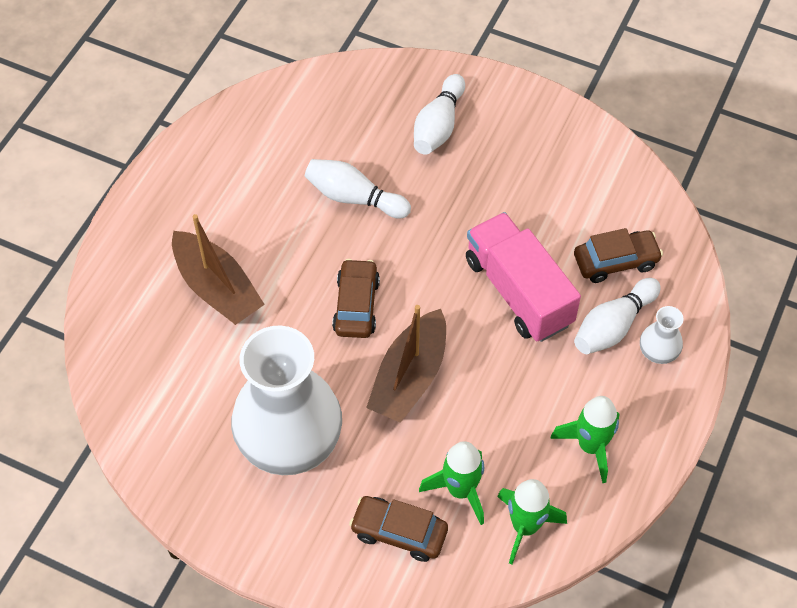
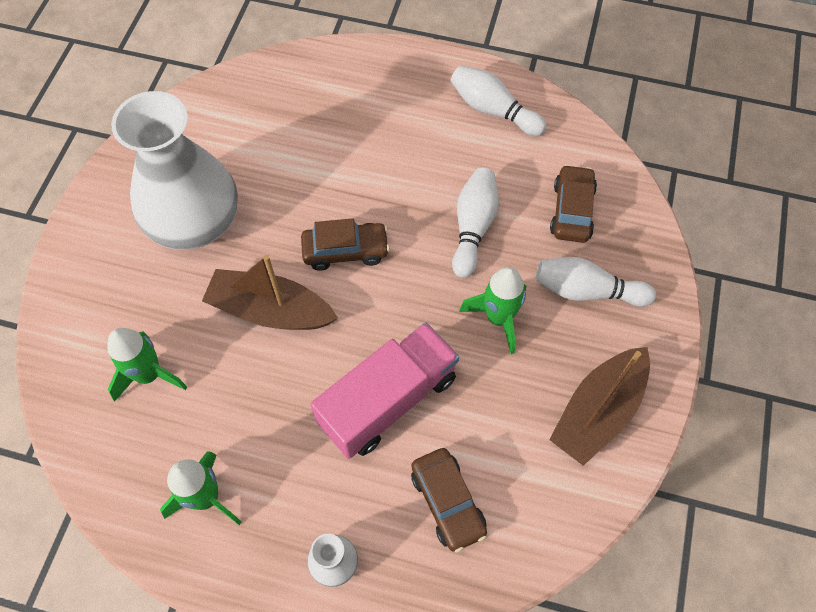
camera: 80 degrees right, 5 degrees up
brown boat [172,214,265,325] -> brown boat moved to [549,347,650,466]
brown car [349,496,448,562] -> brown car moved to [550,164,597,243]
green rocket [497,479,567,565] -> green rocket moved to [459,267,526,354]
white bowling pin [574,278,661,354] -> white bowling pin moved to [450,65,546,136]

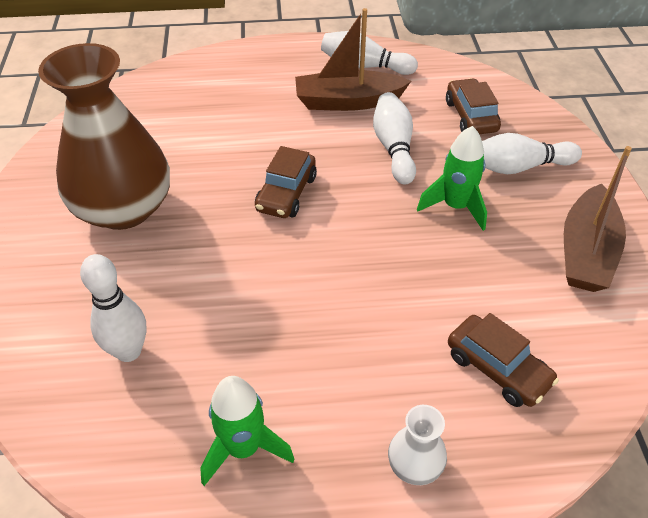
camera: 20 degrees left, 15 degrees down
green rocket [107,328,187,402] -> white bowling pin [80,254,146,362]
white vase [111,91,238,250] -> brown vase [38,43,170,230]
brown boat [202,255,338,330] -> brown boat moved to [295,8,411,111]
brown car [301,218,390,270] -> brown car turned 135 degrees clockwise [255,146,317,218]
pink truck [310,322,459,459] -> none

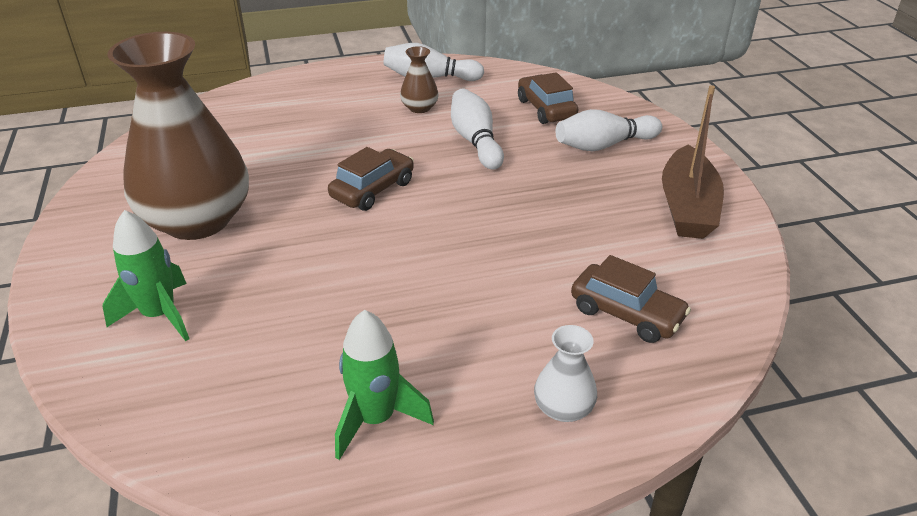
camera: 10 degrees left, 10 degrees down
white bowling pin [80,254,146,362] -> none
brown car [255,146,317,218] -> brown car turned 150 degrees counterclockwise [328,147,414,211]
brown boat [295,8,411,111] -> brown vase [400,46,439,113]
green rocket [417,126,487,231] -> green rocket moved to [103,210,189,341]

